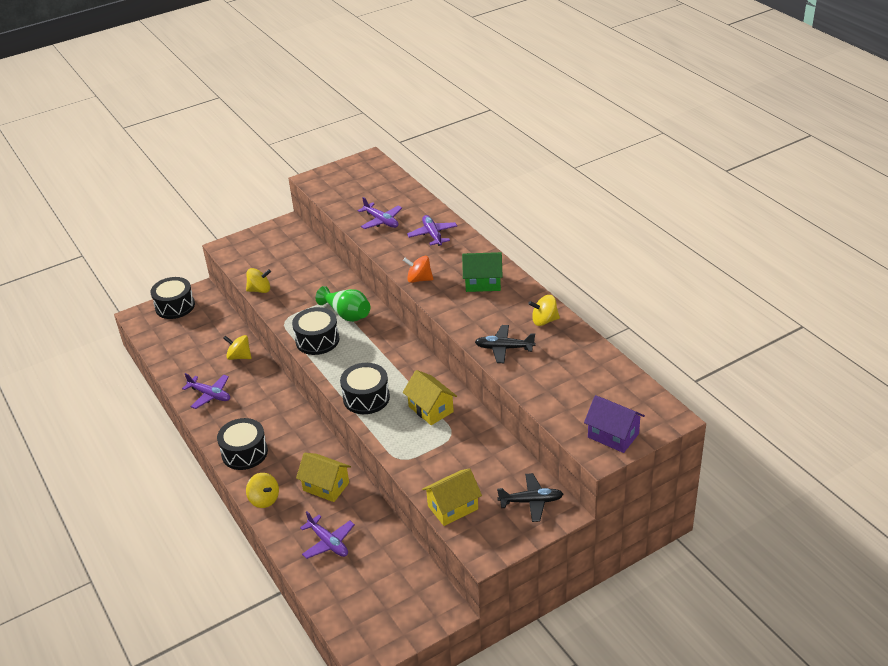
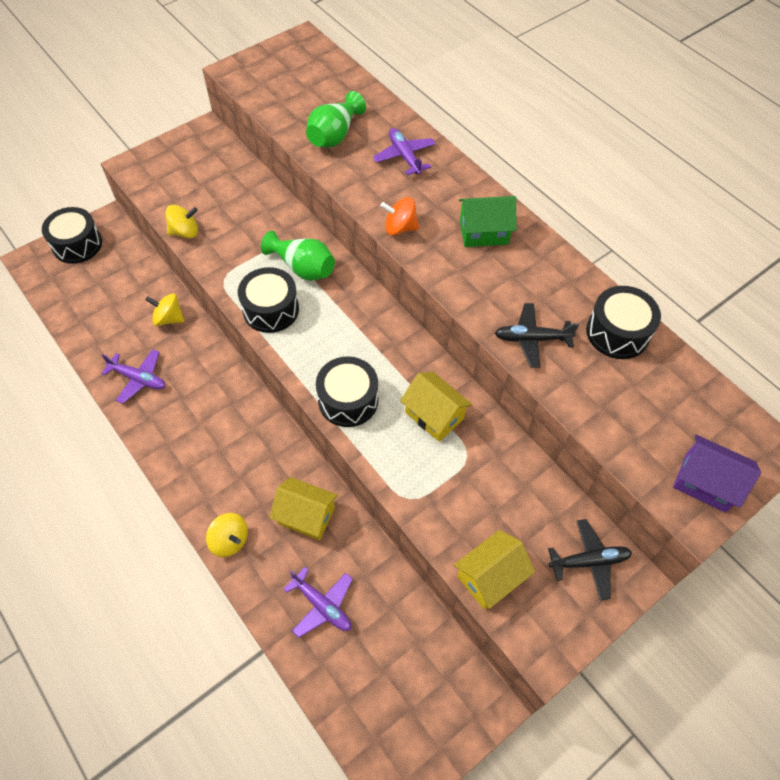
camera: 10 degrees left, 20 degrees up
black drum [217,418,268,470] -> black drum moved to [586,286,661,359]
purple plane [358,197,402,229] -> green vase [306,91,366,148]
yellow spinning top [528,295,560,326] -> none

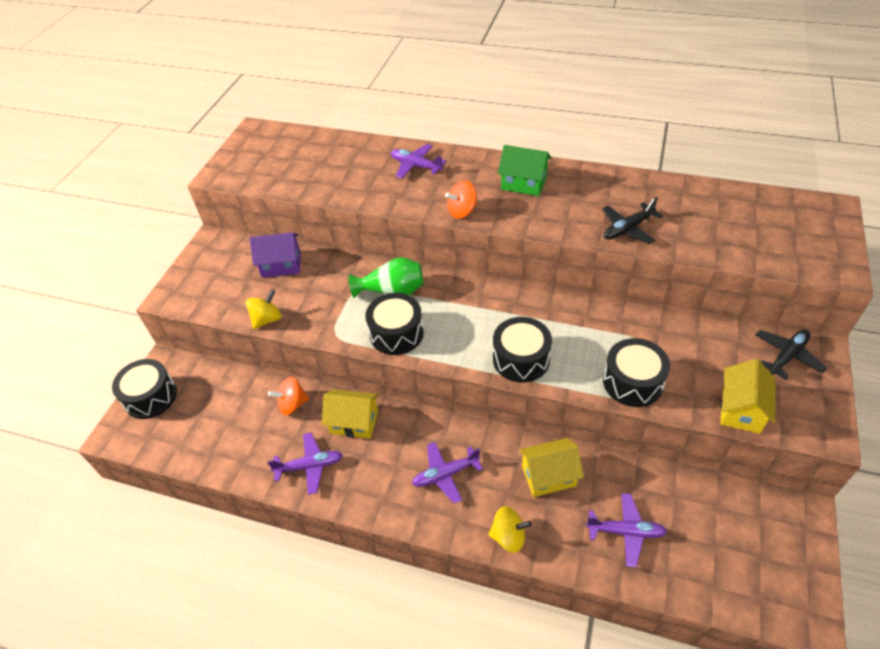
camera: 30 degrees left, 10 degrees down
yellow spinning top [145,293,184,326] -> orange spinning top [268,377,309,415]
green vase [306,91,366,148] -> none
yellow house [400,372,472,442] -> yellow house moved to [322,389,379,439]
green house [459,196,516,247] -> green house turned 60 degrees clockwise [498,145,551,196]
black drum [586,286,661,359] -> black drum moved to [603,338,670,407]
purple house [673,435,761,513] -> purple house moved to [249,232,301,278]
none -> purple plane [412,442,483,503]

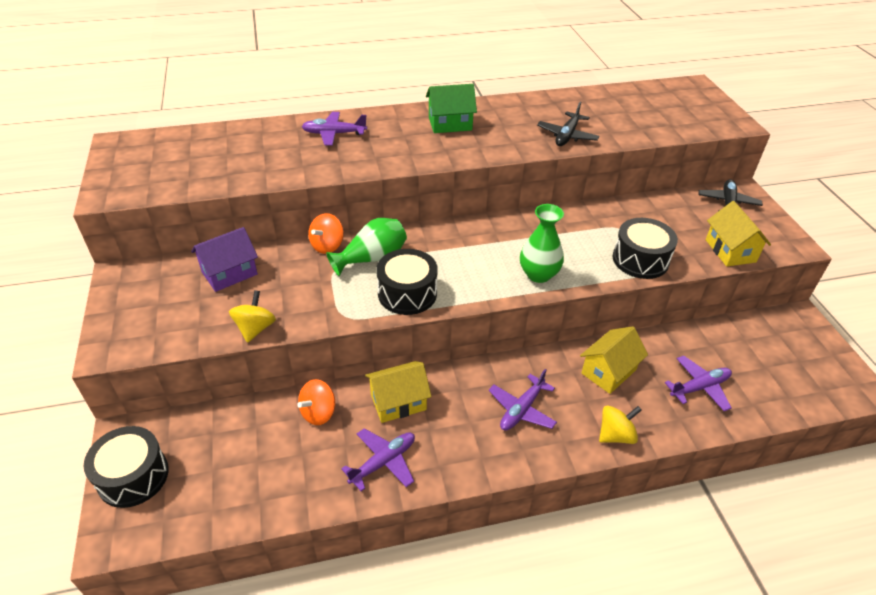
camera: 35 degrees left, 5 degrees down
orange spinning top [445,181,477,219] -> orange spinning top moved to [308,213,344,254]
black drum [493,317,552,383] -> green vase [520,204,564,283]

